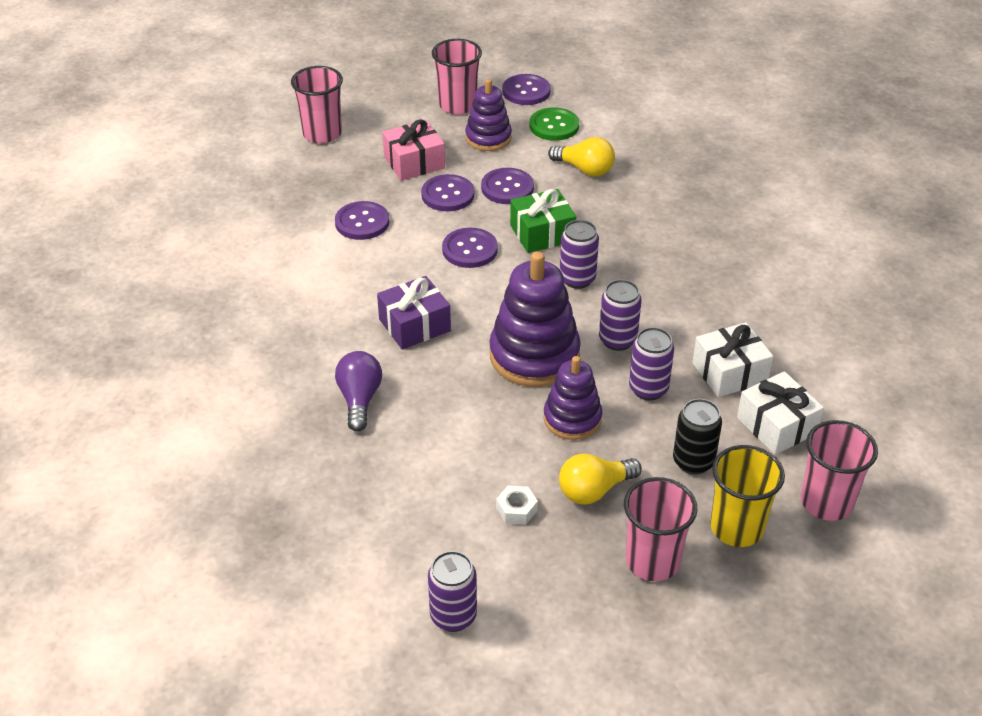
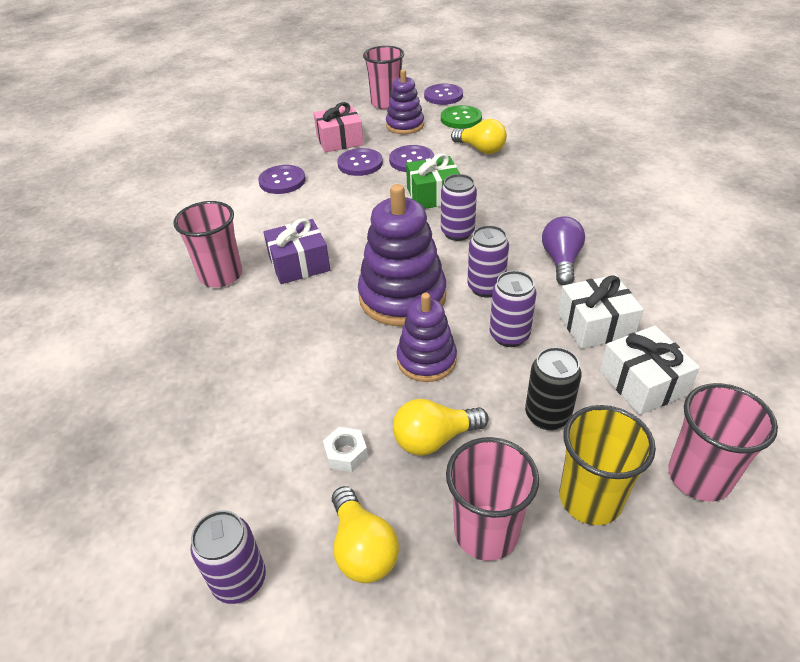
camera: 10 degrees right, 0 degrees up
pink cup [291,66,343,143] -> pink cup moved to [173,201,242,287]
purple light bulb [335,351,382,432] -> purple light bulb moved to [542,216,585,285]
purple button [442,228,498,268] -> none
none -> yellow light bulb [332,486,399,583]

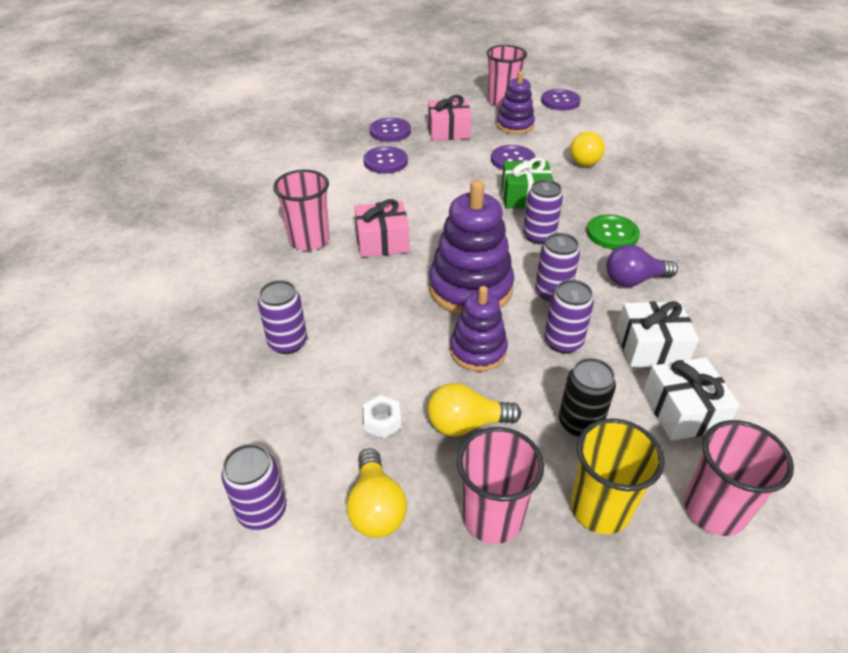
camera: 10 degrees right, 0 degrees up
purple gift [263,218,330,284] -> pink gift [354,199,410,257]
purple button [337,148,383,176] -> purple button moved to [369,118,411,142]
green button [441,105,482,129] -> green button moved to [587,214,640,249]
yellow light bulb [451,119,507,154] -> yellow light bulb turned 45 degrees clockwise [570,131,605,166]
purple light bulb [542,216,585,285] -> purple light bulb turned 120 degrees counterclockwise [606,244,678,287]
none -> purple can [258,280,307,354]

